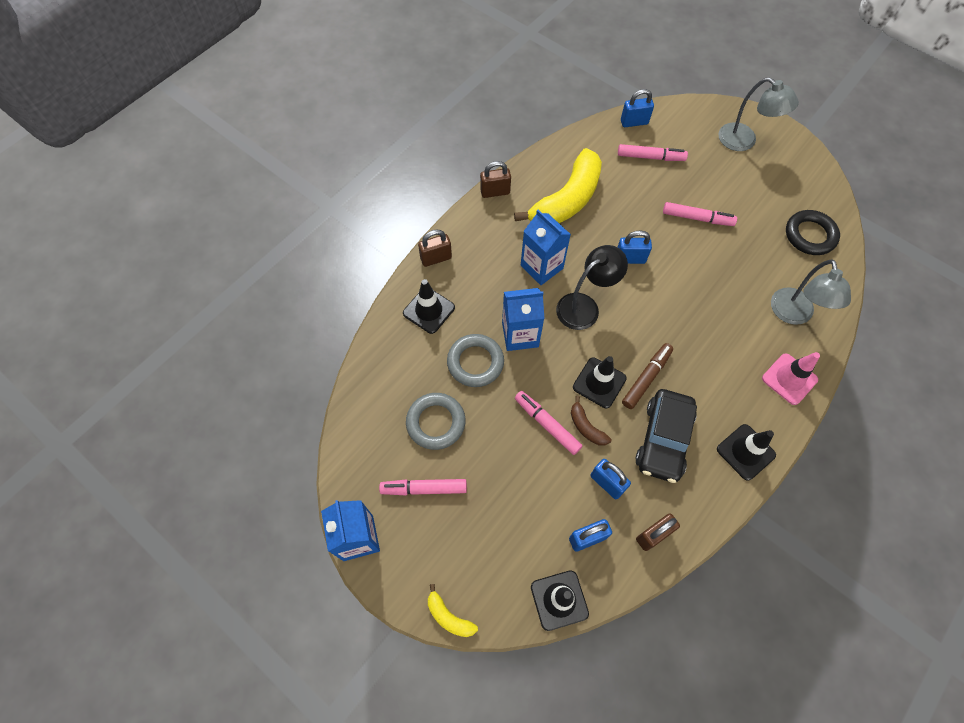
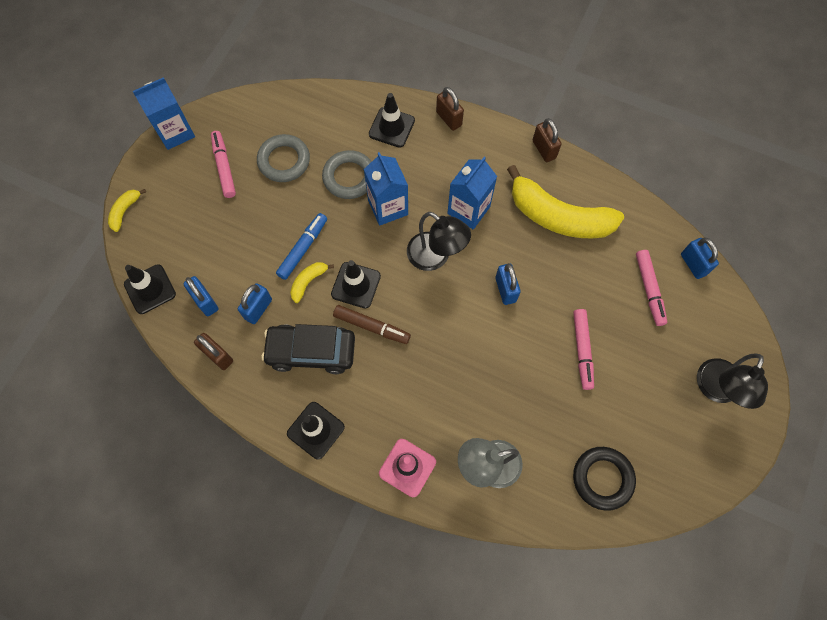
camera: 75 degrees right, 5 degrees up
pink marker [515,391,583,455] -> blue marker [276,213,327,280]
brown banana [571,396,611,446] -> yellow banana [290,262,334,303]
grey lamp [718,77,799,151] -> black lamp [697,353,768,409]

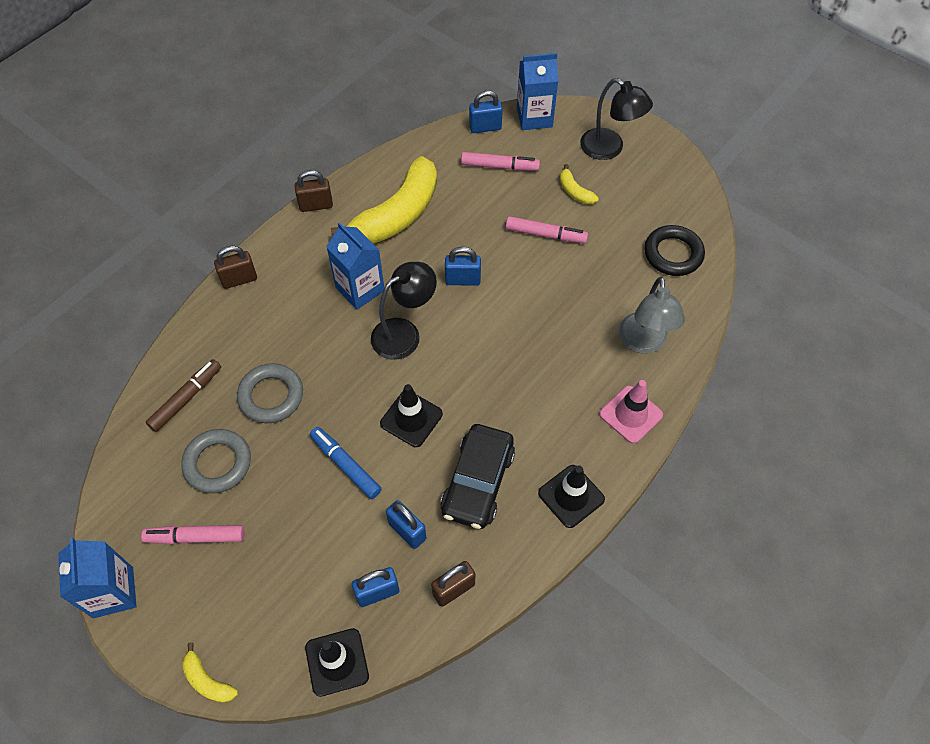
camera: 75 degrees left, 10 degrees down
yellow banana [290,262,334,303] -> yellow banana moved to [560,164,598,204]
brown marker [333,305,411,344] -> brown marker moved to [146,359,221,432]
blue carton [364,152,408,226] -> blue carton moved to [517,53,558,130]
black traffic cone [369,93,415,148] -> none

